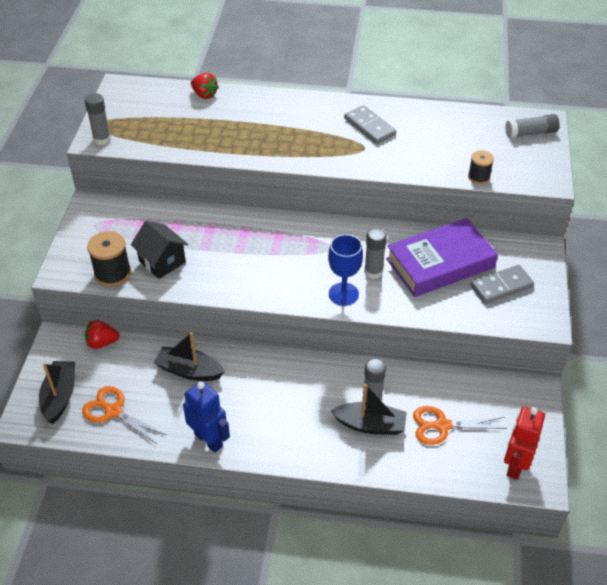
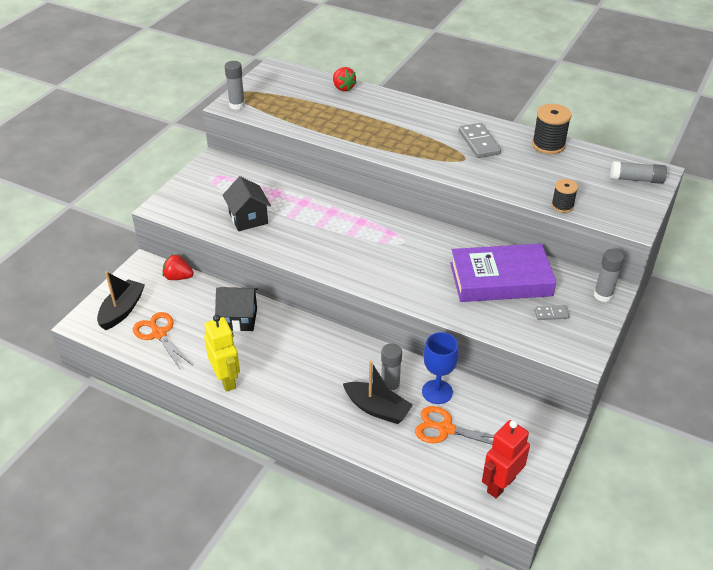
camera: 20 degrees right, 5 degrees down
black spool [87,231,131,287] -> black spool moved to [532,104,572,154]
black boat [154,332,225,381] -> black house [215,287,258,331]
blue robot [183,381,230,453] -> yellow robot [204,315,240,392]
blue goblet [328,234,363,306] -> blue goblet moved to [422,332,459,404]
grey glue stick [364,228,387,279] -> grey glue stick moved to [594,249,624,302]
grey domino [471,265,534,304] -> grey domino [534,305,570,320], size x0.55

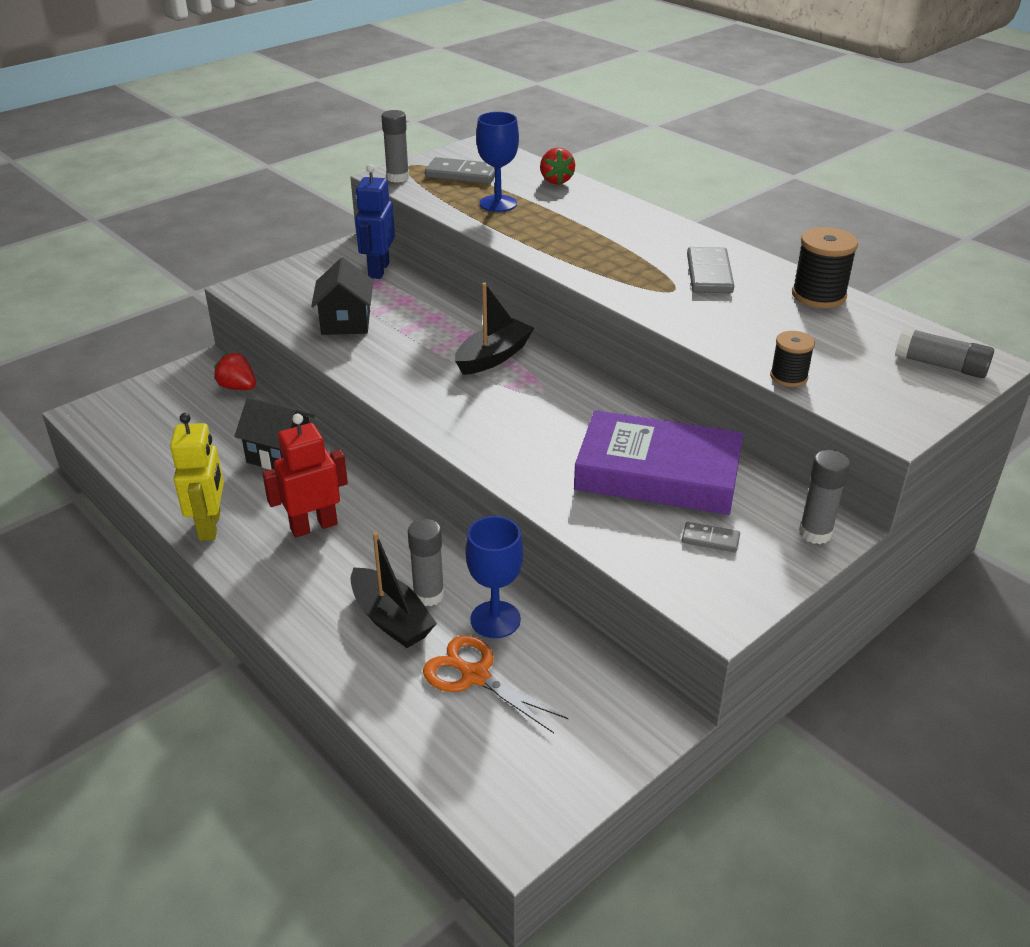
camera: 20 degrees right, 5 degrees down
black boat [97,271,145,330] -> black boat moved to [455,282,534,375]
orange scissors [133,312,192,370] -> none
red robot [482,420,530,499] -> red robot moved to [262,414,348,538]
none -> blue robot [355,164,395,279]
none -> grey domino [425,157,495,184]
none -> blue goblet [476,112,519,212]

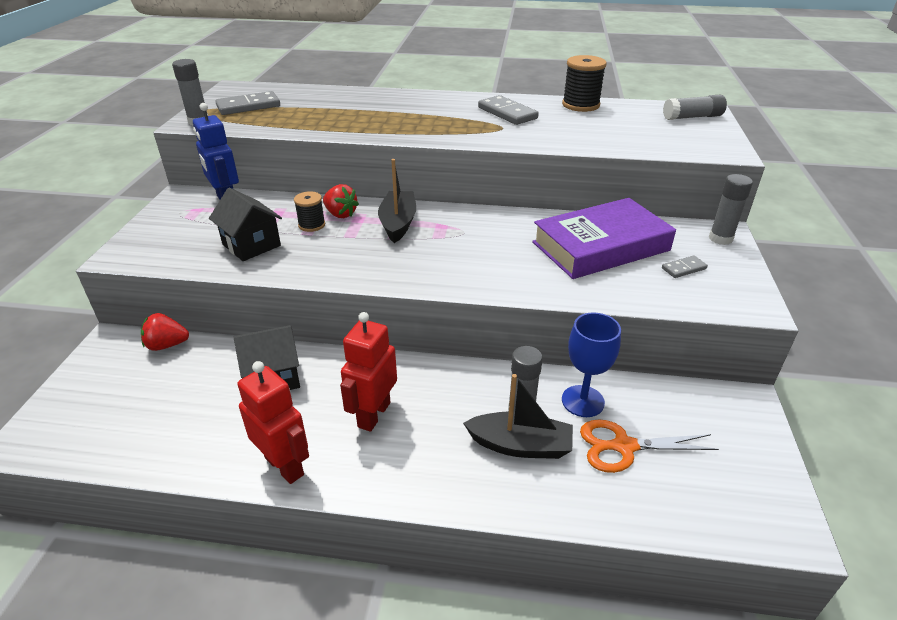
camera: 40 degrees left, 0 degrees up
yellow robot [170,413,224,541] -> red robot [238,361,309,484]
blue goblet [476,112,519,212] -> none
red strawberry [540,148,575,184] -> red strawberry moved to [323,184,359,218]
black spool [770,331,815,387] -> black spool moved to [294,191,325,232]

